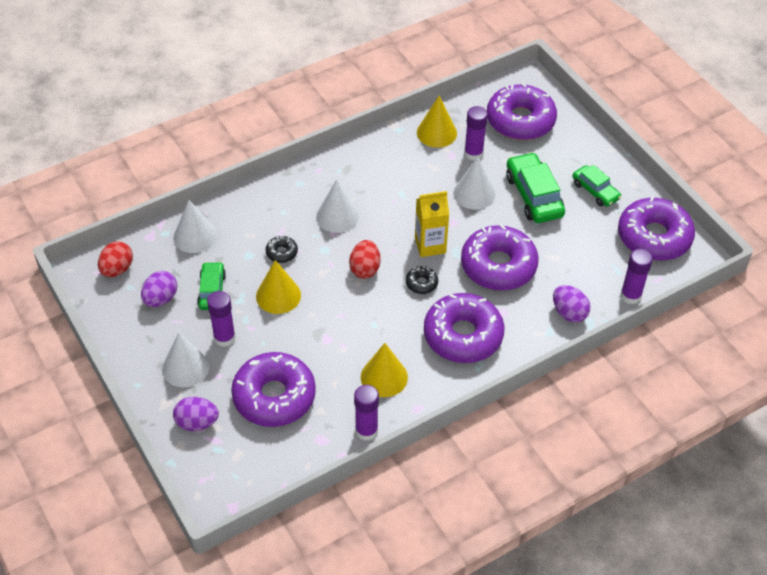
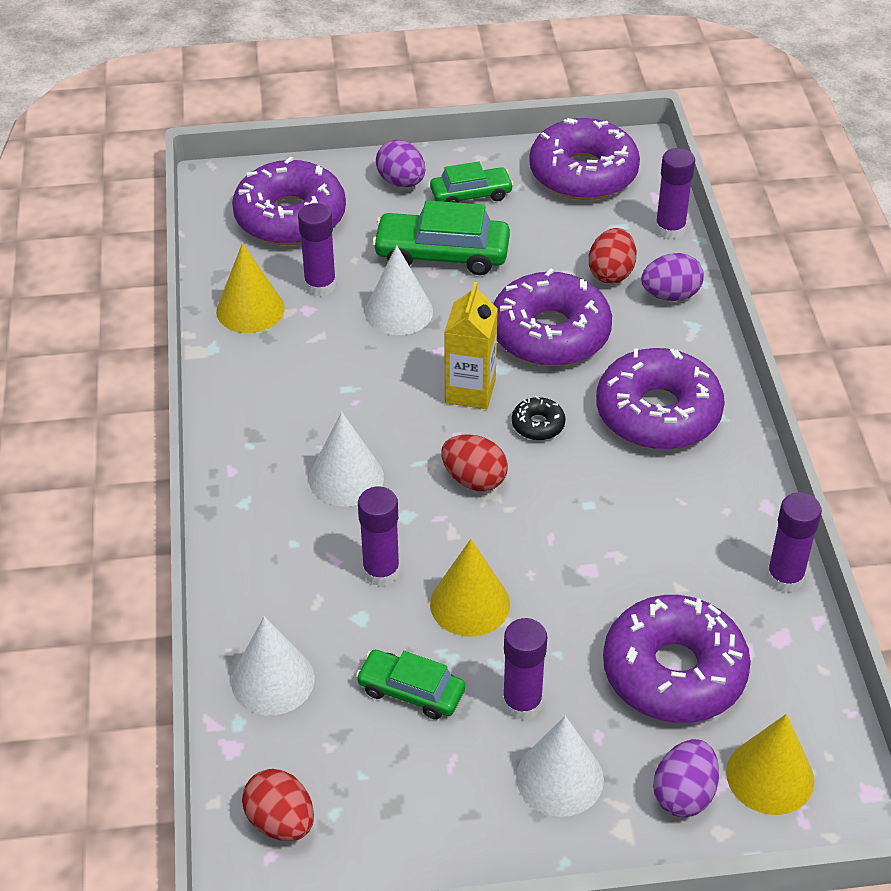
camera: 65 degrees left, 5 degrees down
purple egg [141,271,177,307] -> purple egg moved to [376,140,425,187]
black donut [266,235,298,263] -> purple glue stick [358,486,400,586]
yellow cone [361,343,408,397] -> yellow cone moved to [726,714,814,815]
none -> red egg [589,228,636,284]

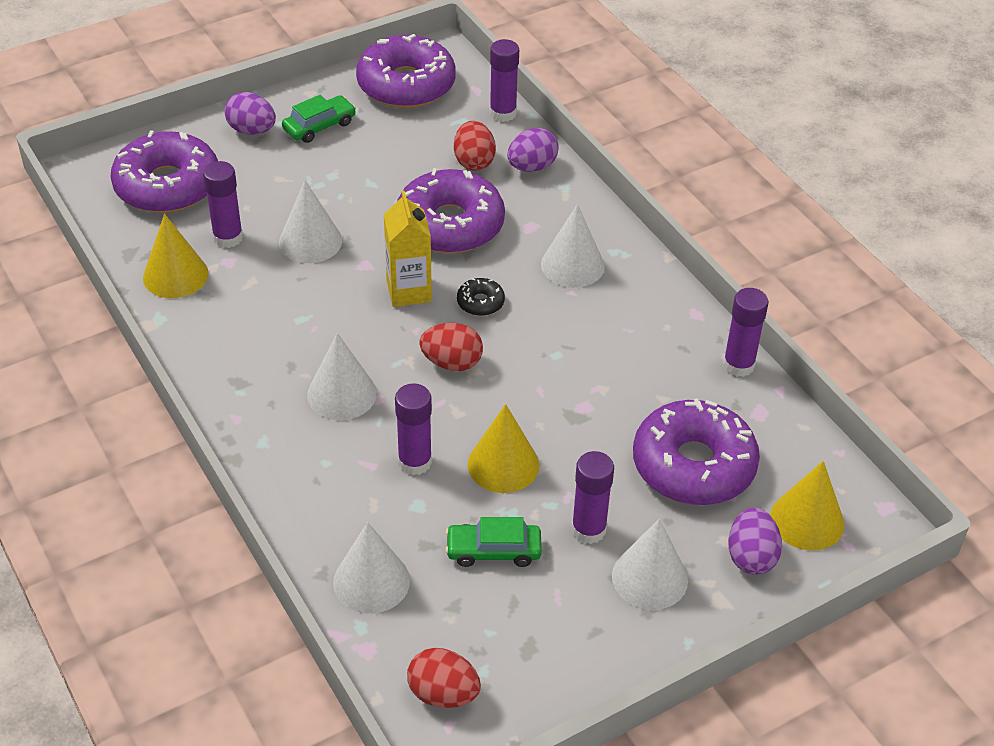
camera: 25 degrees left, 0 degrees up
green car [372,200,510,275] -> none
purple donut [596,348,725,450] -> white cone [541,204,605,288]

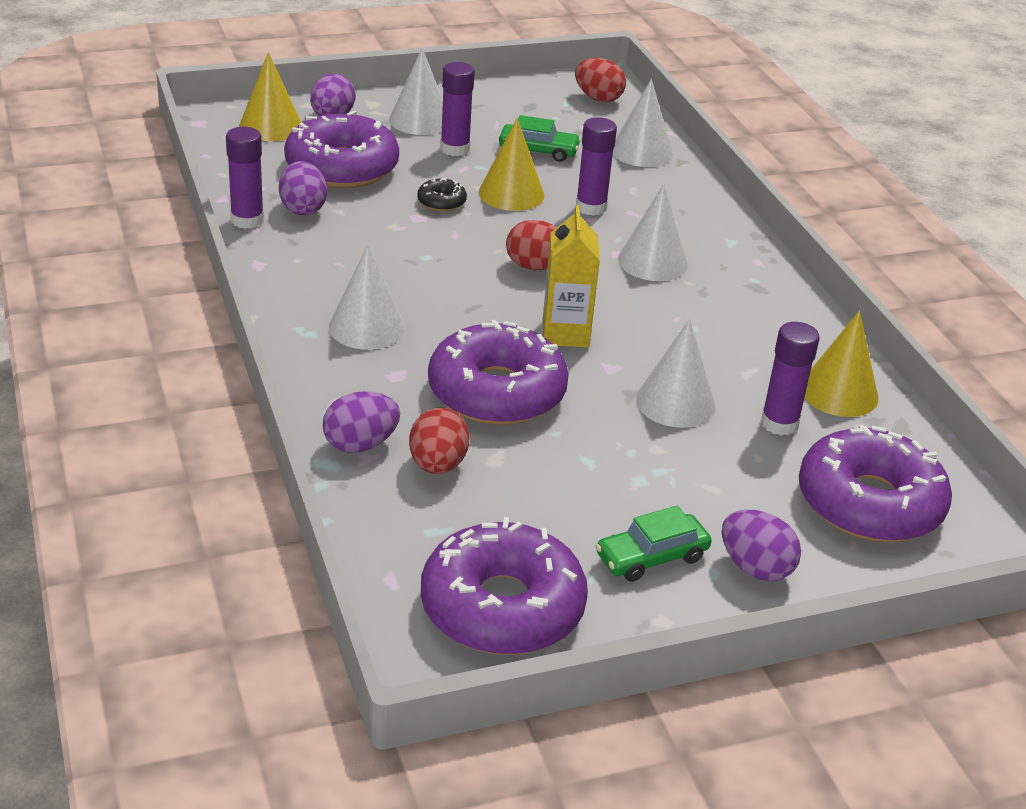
camera: 170 degrees left, 10 degrees down
black donut [457,278,505,316] -> black donut moved to [418,178,467,212]
purple glue stick [489,39,519,122] -> none
none -> purple egg [279,161,327,216]

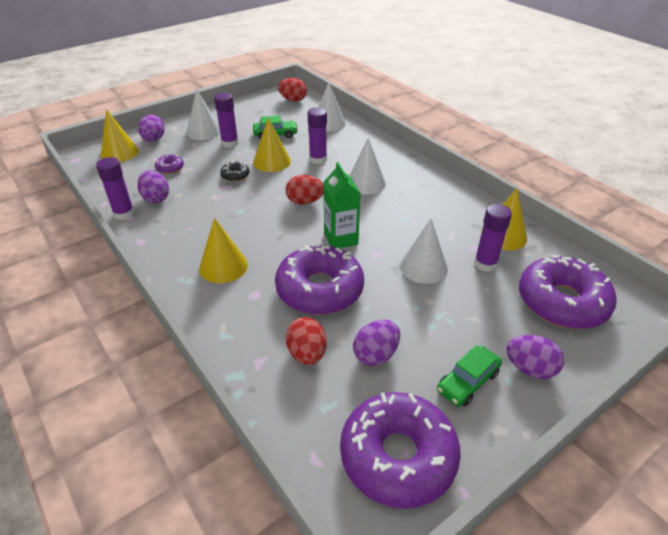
camera: 15 degrees left, 5 degrees up
purple donut [284,111,399,188] -> purple donut [155,154,184,174], size x0.42
purple egg [323,391,400,453] -> purple egg moved to [353,320,400,366]
white cone [329,245,405,350] -> yellow cone [199,218,248,283]
yellow carton [543,205,600,348] -> green carton [323,162,361,249]

